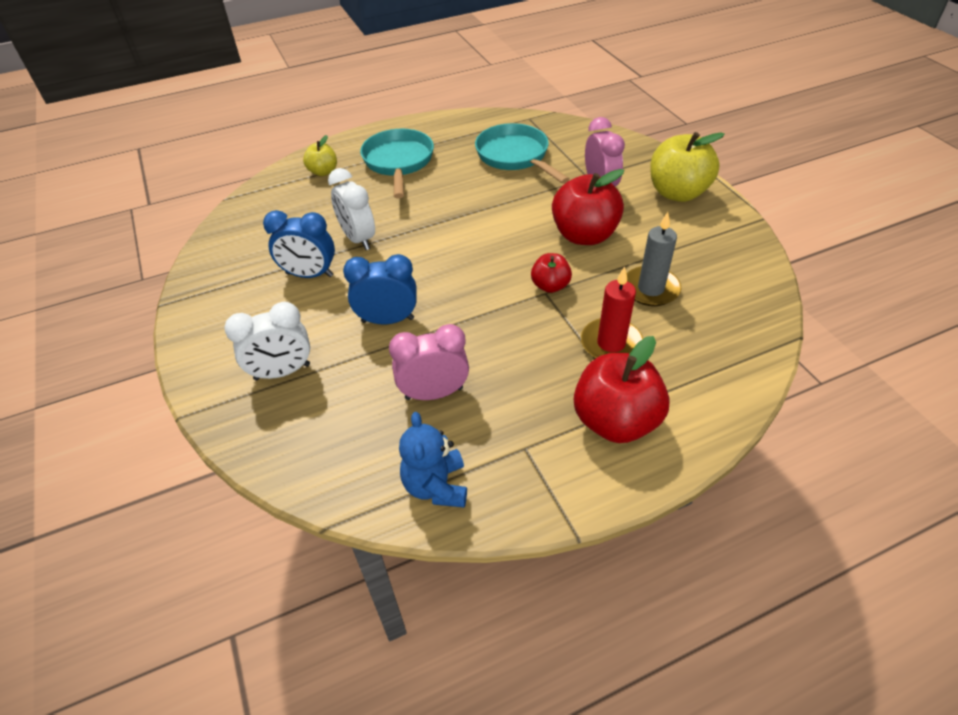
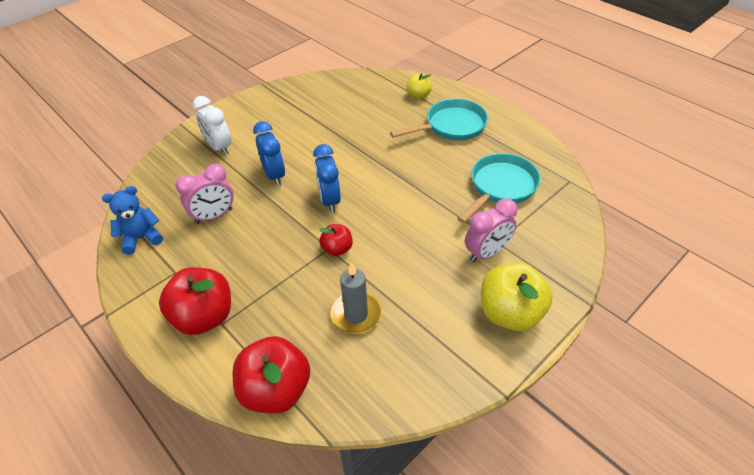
camera: 70 degrees right, 0 degrees up
blue clock [263,210,335,278] -> blue clock moved to [313,144,341,213]
white clock [328,168,375,250] -> none
pink clock [389,324,469,400] -> pink clock turned 90 degrees clockwise [176,164,233,224]
red apple [552,169,625,245] -> red apple moved to [233,336,310,414]
red candle [581,267,643,359] -> none

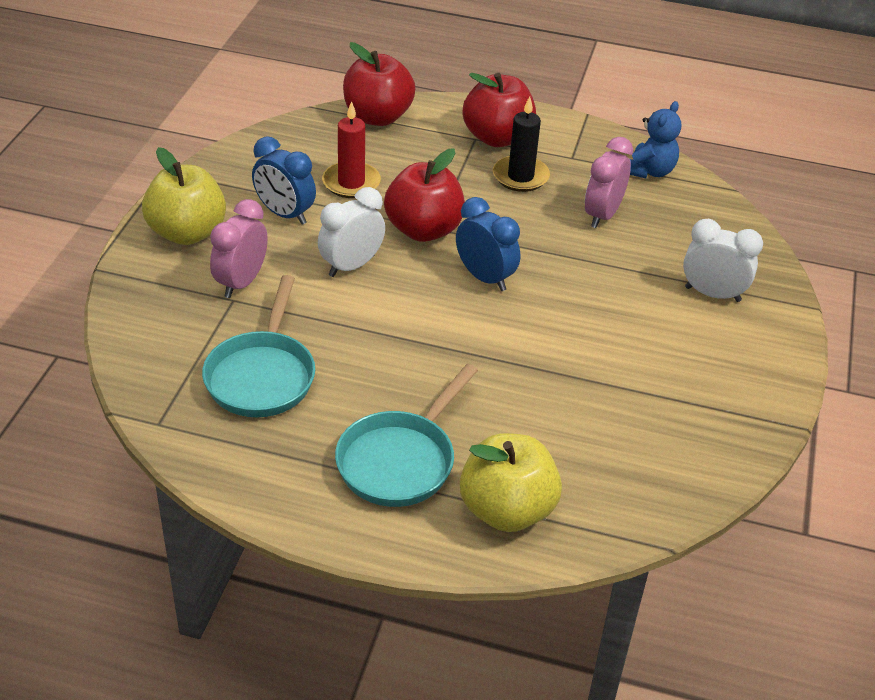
camera: 145 degrees right, 5 degrees down
blue clock [253,121,285,186] -> blue clock moved to [252,136,316,225]
red apple [319,224,353,256] -> red apple [384,148,465,242], size x1.87
grey candle [330,262,382,334] -> red candle [322,101,381,198]
yellow apple [407,73,432,99] -> yellow apple [460,433,562,532], size x1.87
none -> white clock [318,187,385,277]
none -> black candle [493,96,550,192]

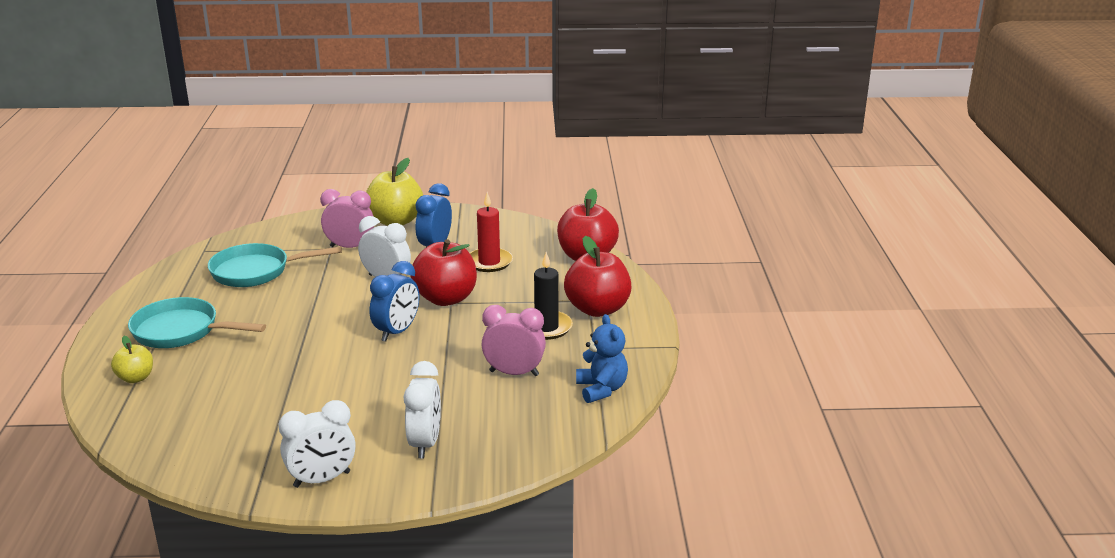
camera: 75 degrees right, 15 degrees down
yellow apple [460,433,562,532] -> yellow apple [111,336,153,383], size x0.54
blue teddy bear [630,101,681,178] -> blue teddy bear turned 120 degrees counterclockwise [576,314,628,403]
none -> white clock [278,400,356,488]

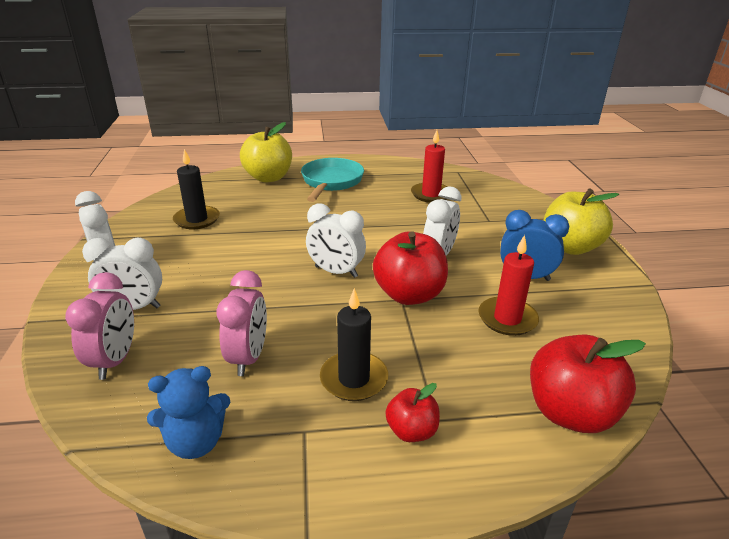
camera: 85 degrees right, 5 degrees up
yellow apple [111,336,153,383] -> yellow apple [240,122,292,182], size x1.87
turquoise pan [208,243,342,287] -> red candle [411,130,448,203]
pink clock [320,189,374,248] -> pink clock moved to [65,272,134,380]
blue clock [370,261,419,342] -> white clock [306,203,366,278]
red apple [564,236,631,317] -> red apple [386,383,440,442], size x0.54
none -> black candle [173,149,220,229]

